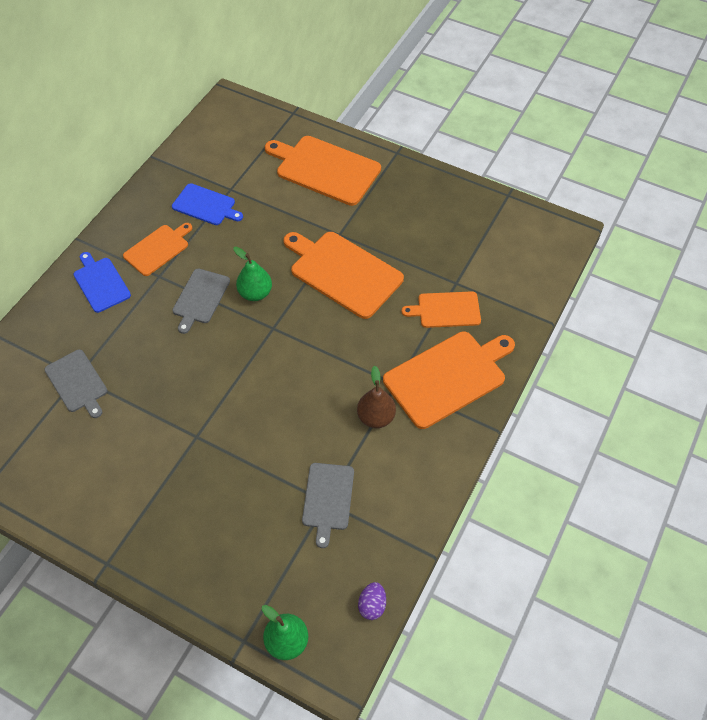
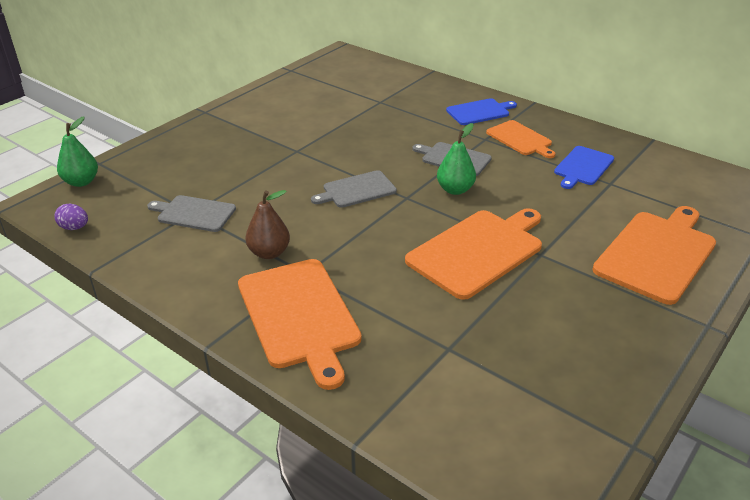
camera: 100 degrees right, 20 degrees down
grey cutting board [44,349,108,418] -> grey cutting board moved to [311,170,397,208]
orange cutting board [401,291,481,328] -> none

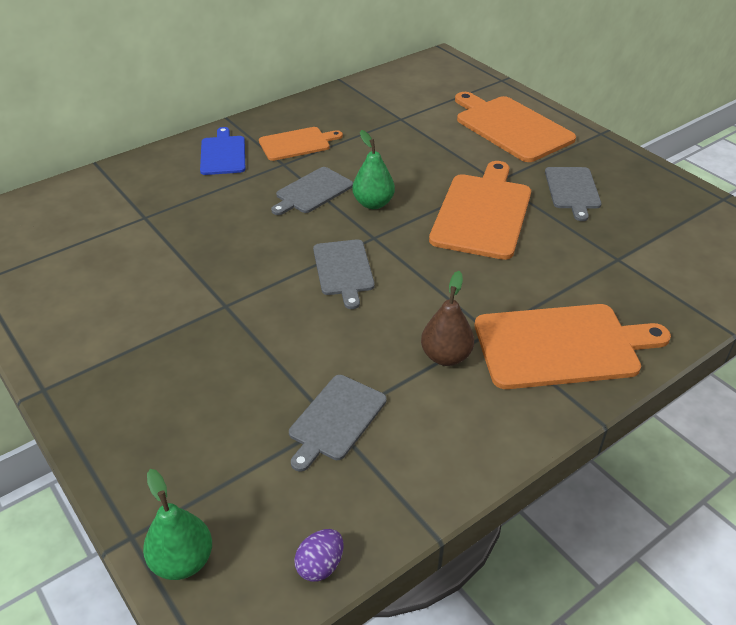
camera: 75 degrees left, 5 degrees up
orange cutting board [405,208,542,300] -> orange cutting board turned 45 degrees clockwise [429,161,531,260]
blue cutting board [554,146,614,189] -> none
none -> grey cutting board [545,167,602,221]

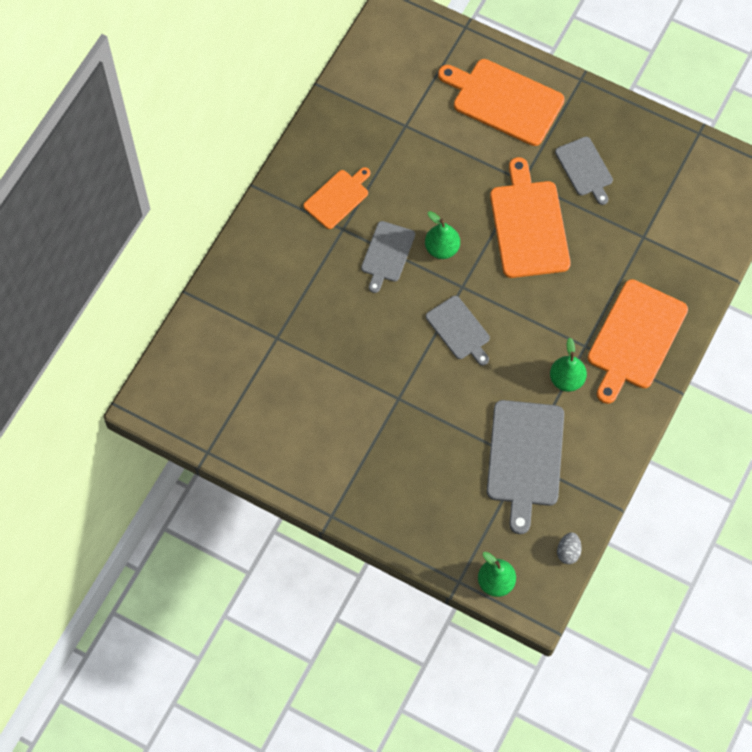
camera: 25 degrees left, 25 degrees up
blue cutting board [200,127,245,175] -> none
grey cutting board [289,375,387,472] -> grey cutting board [487,400,564,534], size x1.71
purple egg [294,529,344,582] -> grey egg [557,532,582,564]
brown pear [421,271,474,366] -> green pear [550,338,587,392]
orange cutting board [475,304,671,389] -> orange cutting board turned 150 degrees clockwise [587,279,688,404]

